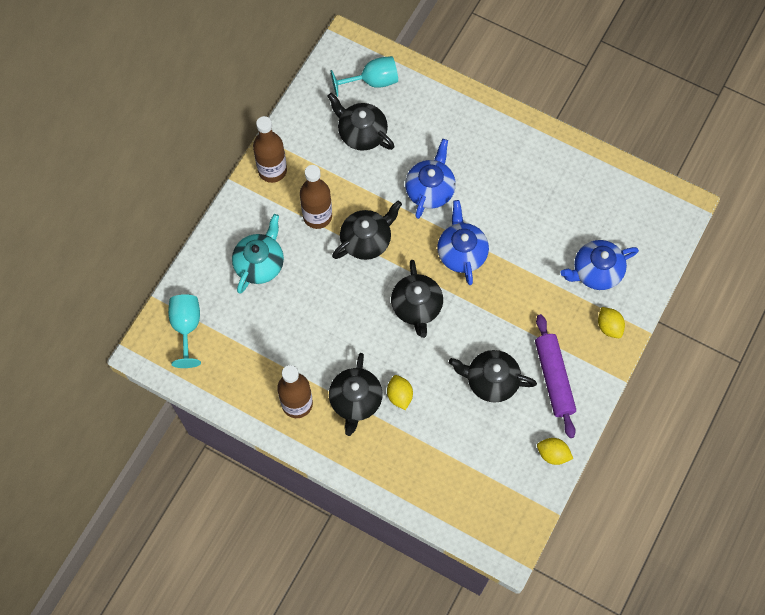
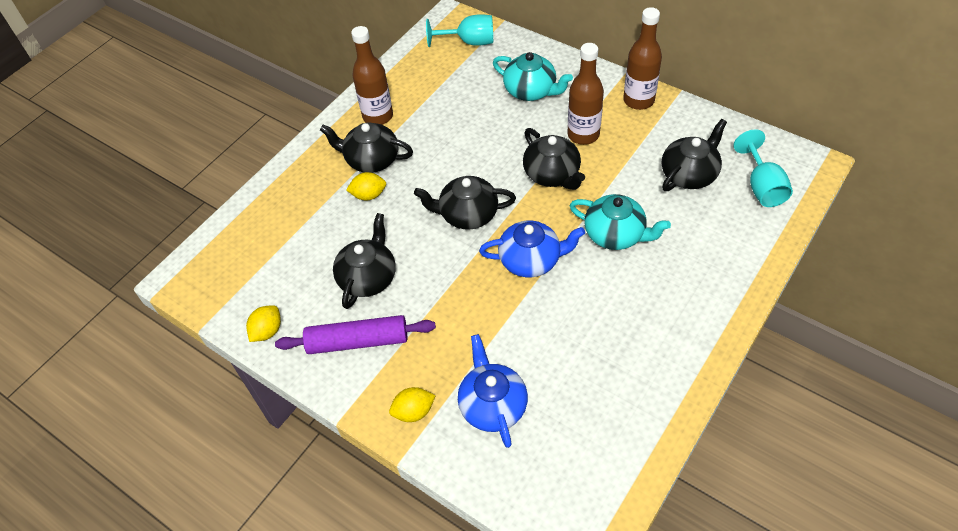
camera: 100 degrees right, 15 degrees down
blue teapot [405,139,456,219] -> turquoise teapot [570,194,671,250]

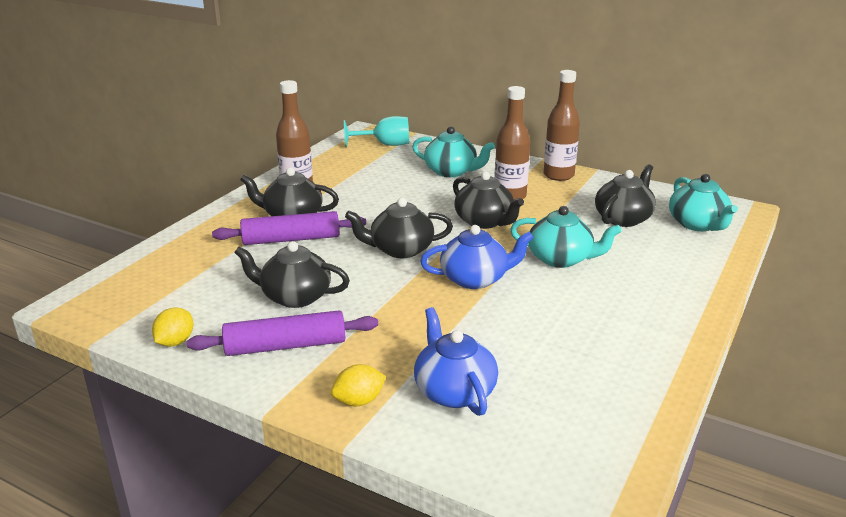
camera: 10 degrees left, 25 degrees down
black teapot [333,213,396,309] -> black teapot turned 90 degrees counterclockwise [234,241,350,308]
yellow lemon [346,172,386,201] -> purple rolling pin [212,211,366,245]
turquoise goblet [733,129,793,207] -> turquoise teapot [669,174,738,231]

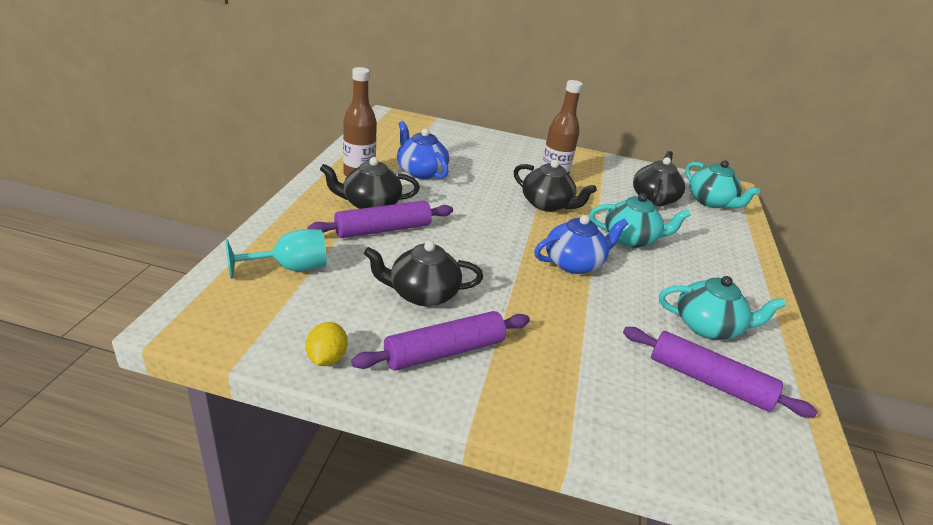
camera: 20 degrees left, 5 degrees up
yellow lemon [331,364,386,406] -> none
turquoise goblet [344,116,409,147] -> turquoise goblet moved to [225,229,327,279]
black teapot [345,198,453,258] -> none
turquoise teapot [412,126,495,177] -> turquoise teapot moved to [659,276,786,340]
blue teapot [414,307,498,416] -> blue teapot moved to [397,121,449,179]
brown bottle [544,70,580,181] -> none
none -> purple rolling pin [623,327,817,418]

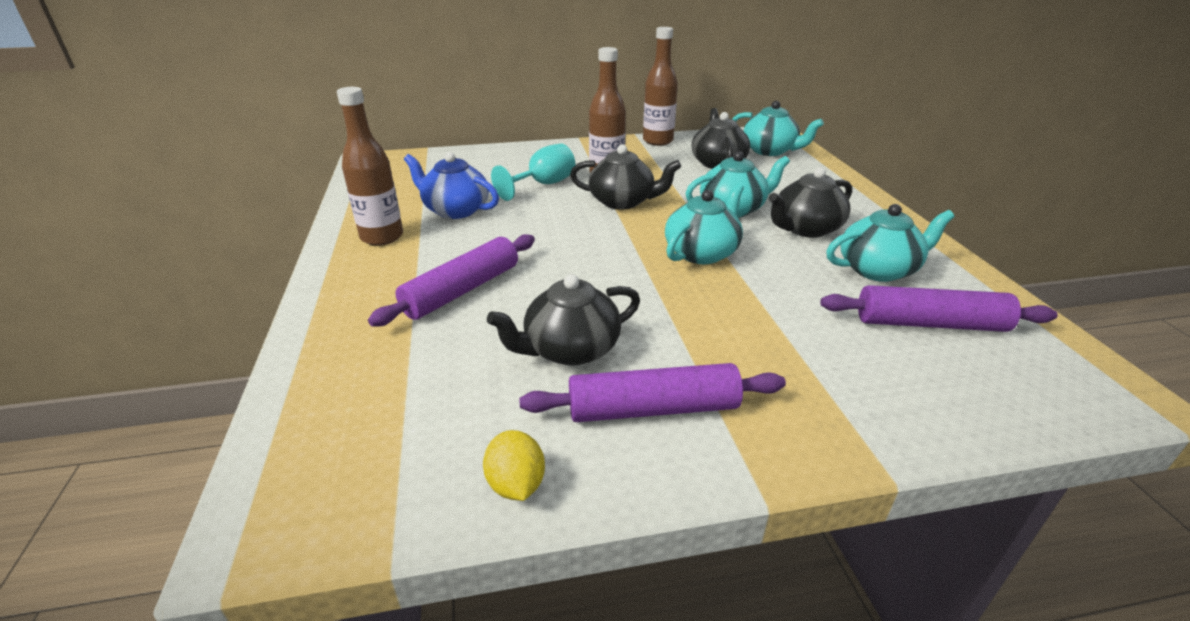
camera: 20 degrees left, 0 degrees up
turquoise goblet [225,229,327,279] -> turquoise goblet moved to [491,144,575,201]
black teapot [320,157,420,209] -> black teapot moved to [769,167,852,238]
purple rolling pin [351,311,530,371] -> purple rolling pin turned 45 degrees clockwise [519,363,786,422]
blue teapot [534,215,628,274] -> turquoise teapot [665,183,744,264]
none -> brown bottle [643,27,678,146]

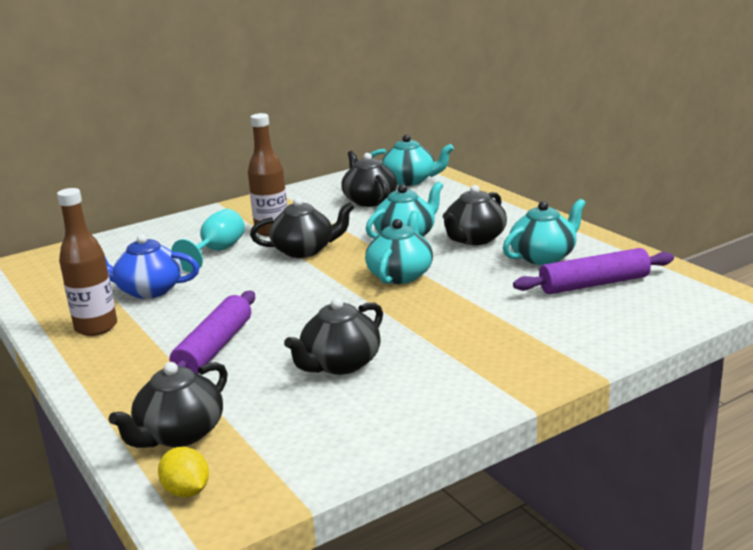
camera: 20 degrees left, 10 degrees down
yellow lemon [483,430,545,501] -> yellow lemon moved to [158,447,209,497]
purple rolling pin [519,363,786,422] -> none
brown bottle [643,27,678,146] -> none
none -> black teapot [109,362,228,448]

